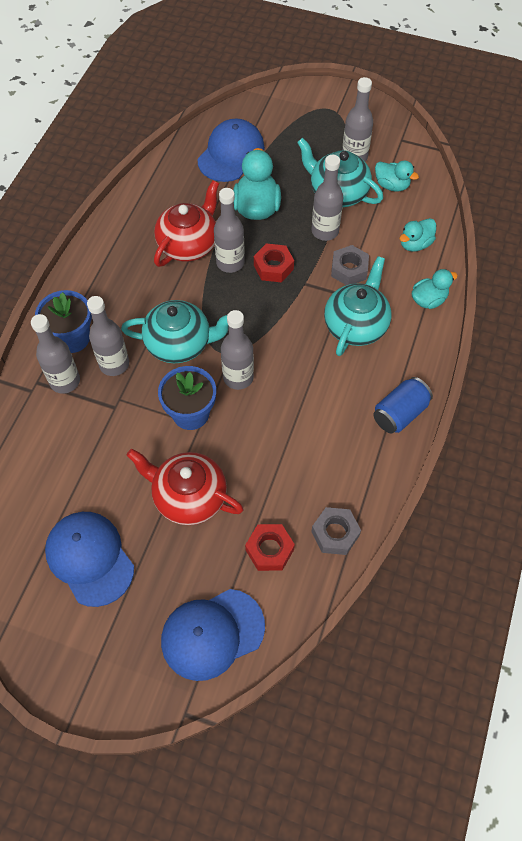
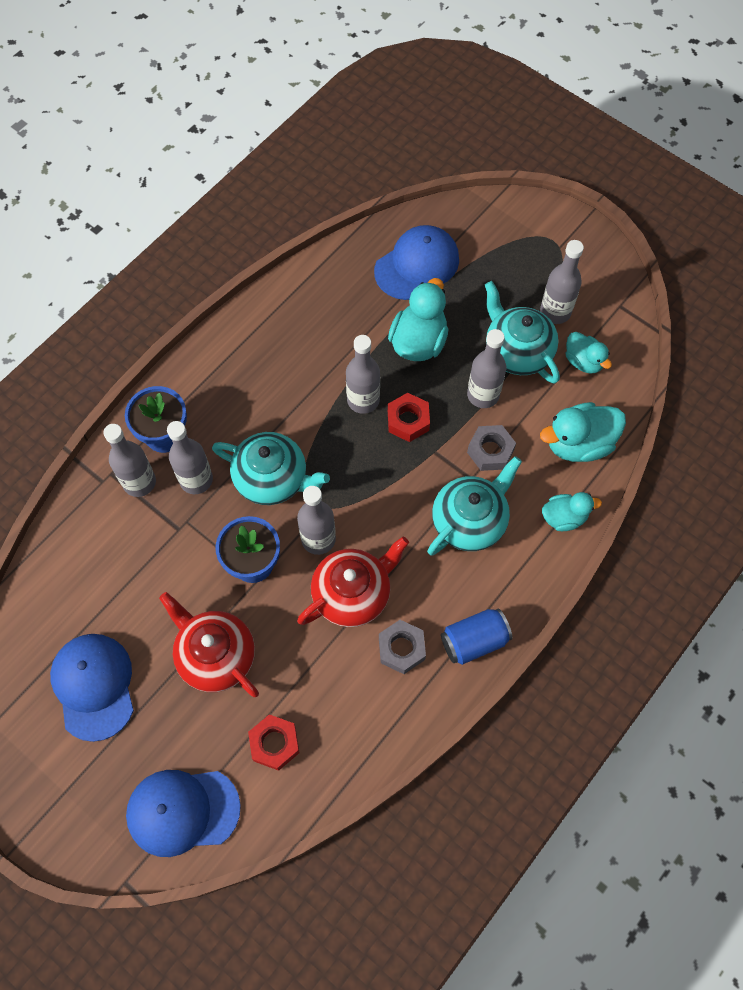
camera: 20 degrees right, 5 degrees up
red teapot [154,180,219,267] -> red teapot moved to [297,537,409,627]
grey nut [311,507,361,555] -> grey nut moved to [379,620,426,674]
turquoise duck [400,218,436,252] -> turquoise duck [540,402,626,462], size x1.61

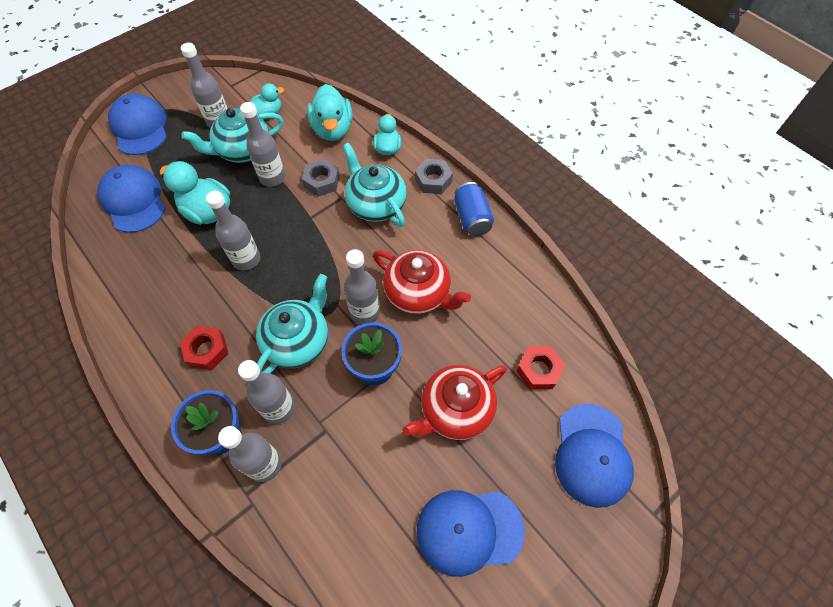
camera: 80 degrees left, 5 degrees down
red teapot [297,537,409,627] -> red teapot turned 150 degrees clockwise [373,250,471,314]
grey nut [379,620,426,674] -> grey nut moved to [415,159,453,194]
red nut [388,393,430,442] -> red nut moved to [180,326,229,370]
none -> blue cap [108,94,167,155]

